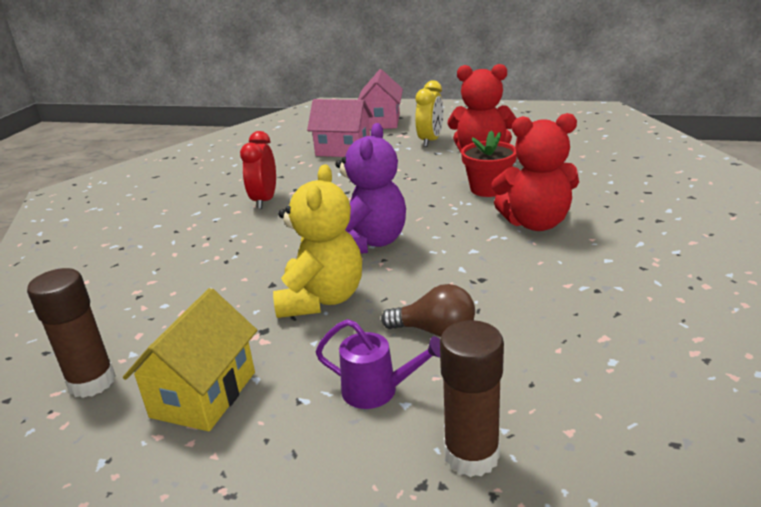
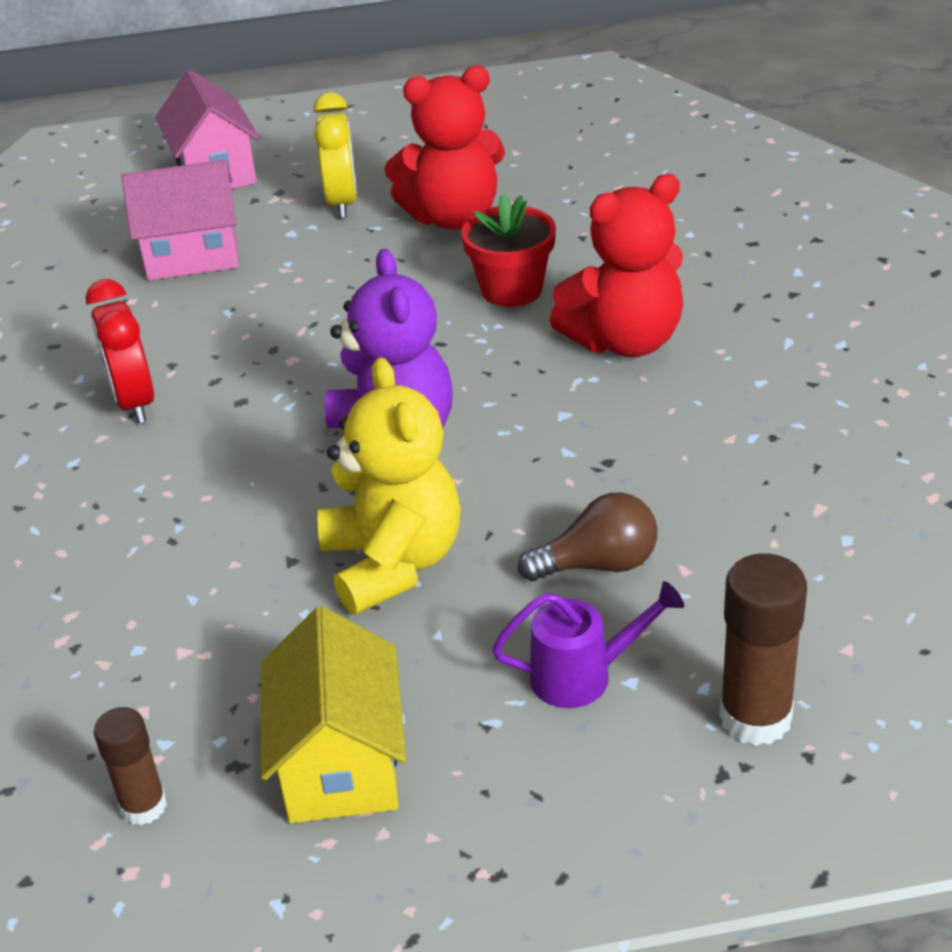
camera: 25 degrees left, 10 degrees up
brown glue stick [27,268,116,398] -> brown glue stick [94,707,167,825], size x0.63

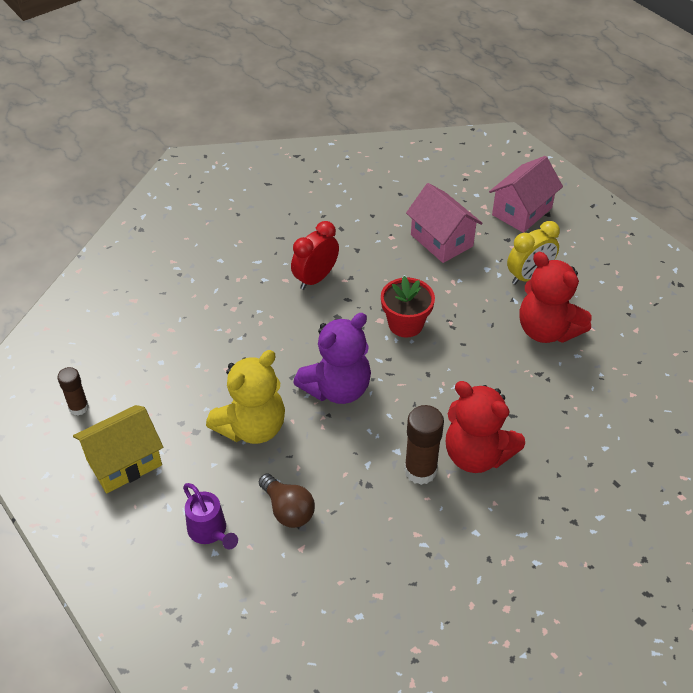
camera: 60 degrees right, 10 degrees up
red flower pot [461,193,556,307] -> red flower pot moved to [381,276,435,338]
brown glue stick [719,553,807,746] -> brown glue stick moved to [404,405,444,485]

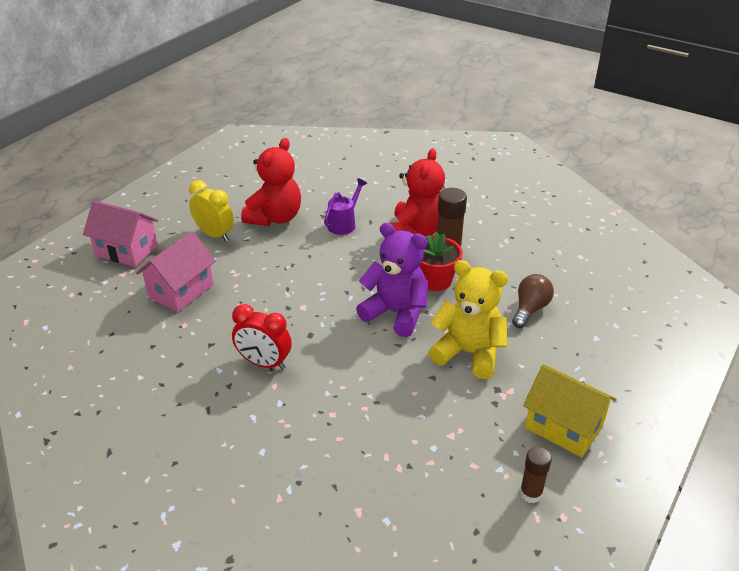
camera: 110 degrees left, 10 degrees down
purple watering can [183,483,238,549] -> purple watering can moved to [324,178,367,235]
red flower pot [381,276,435,338] -> red flower pot moved to [419,232,463,291]

